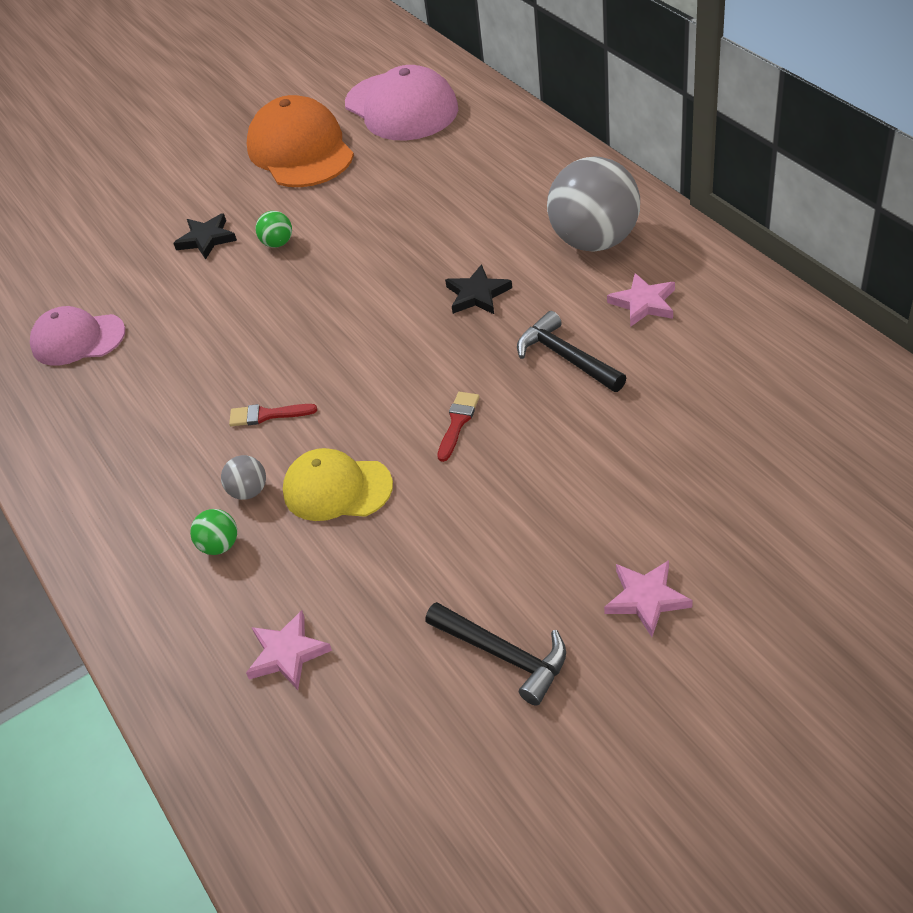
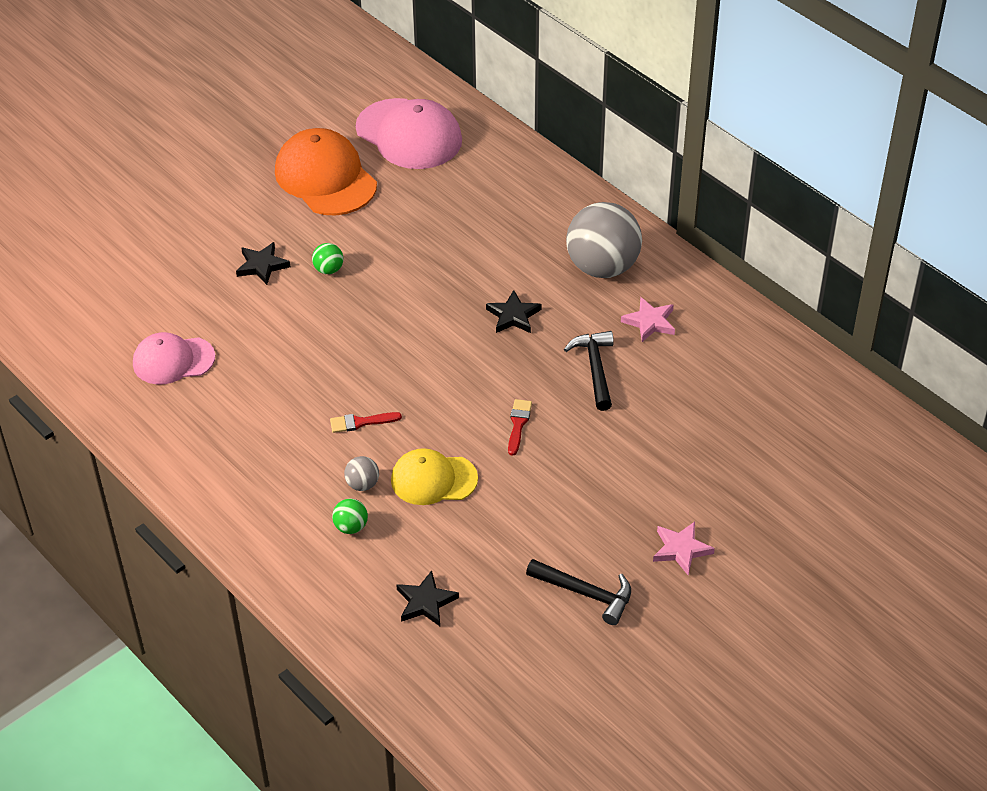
camera: 15 degrees left, 0 degrees up
pink star [246,610,332,690] -> black star [396,570,459,626]
black hammer [517,311,626,392] -> black hammer turned 45 degrees clockwise [564,331,614,411]

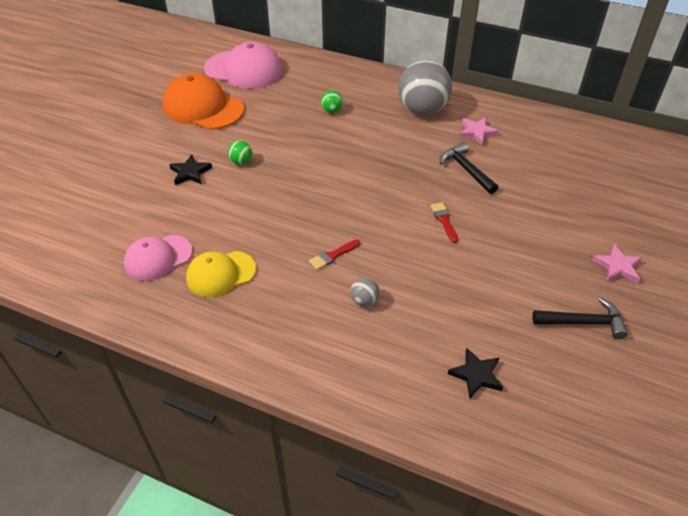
camera: 25 degrees left, 0 degrees up
green ball [332,499,368,534] -> green ball moved to [321,90,343,113]
yellow cap [391,448,478,505] -> yellow cap moved to [186,251,256,297]
black star [486,290,541,333] -> none

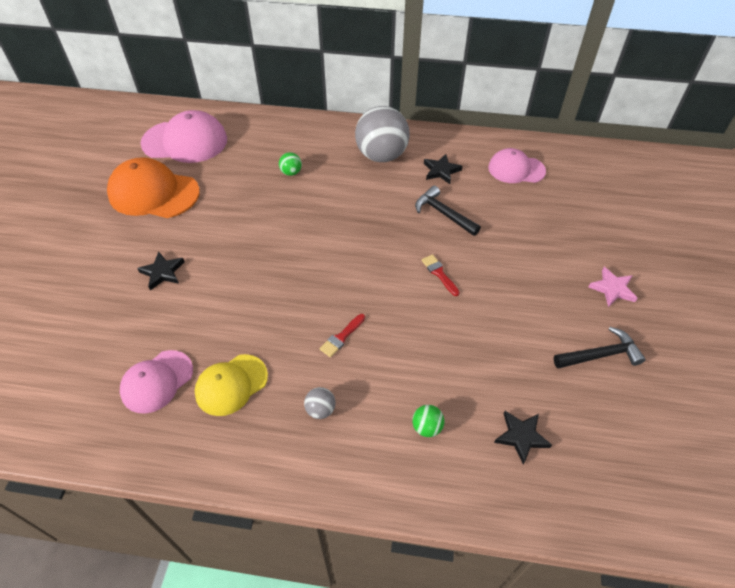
camera: 15 degrees left, 5 degrees up
green ball [228,141,252,165] -> green ball moved to [412,405,444,437]
grey ball [350,277,380,306] -> grey ball moved to [304,387,336,419]
pink star [459,117,499,145] -> black star [424,154,463,184]
none -> pink cap [488,148,546,183]

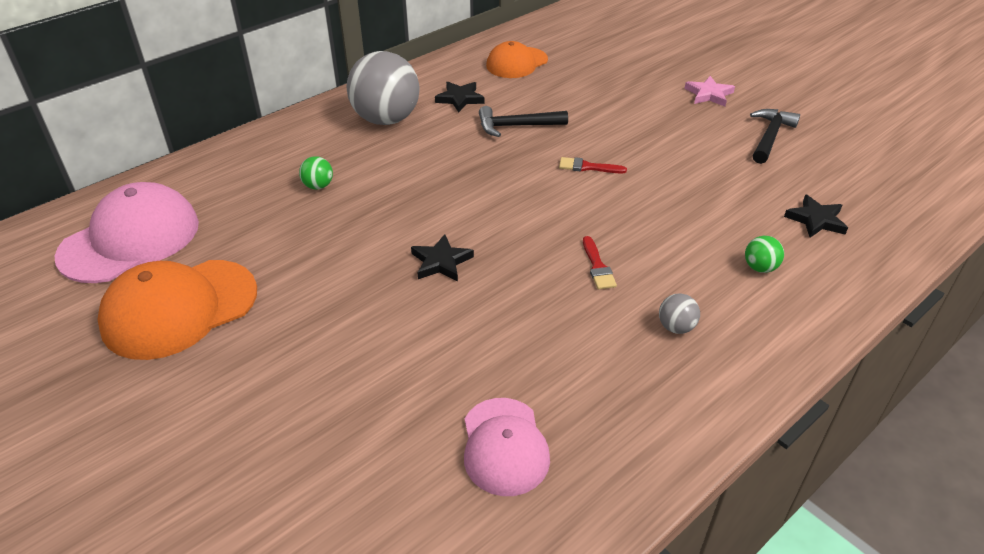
camera: 50 degrees left, 10 degrees down
black star [137,251,184,290] -> black star moved to [411,234,474,281]
yellow cap [195,354,268,416] -> none
pink cap [488,148,546,183] -> orange cap [486,41,548,78]

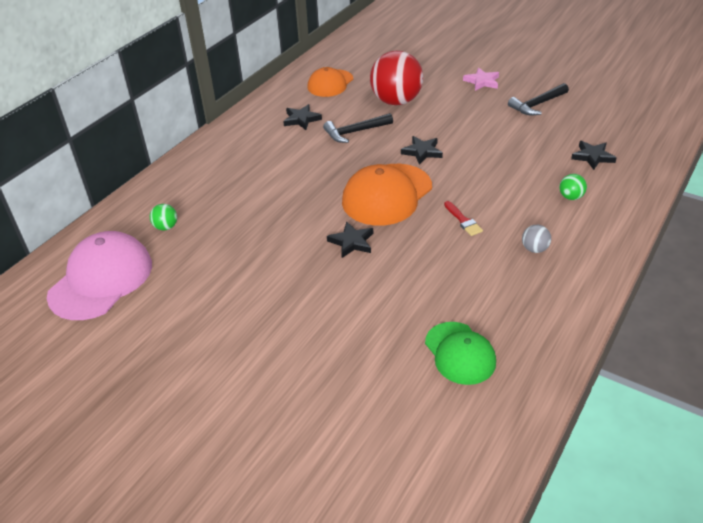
camera: 15 degrees left, 0 degrees up
orange cap [98,260,257,360] -> orange cap moved to [342,164,432,226]
green ball [299,156,333,189] -> green ball moved to [150,204,177,230]
grey ball [347,51,419,125] -> none
pink cap [464,398,550,496] -> green cap [425,322,496,385]
red brush [559,157,627,173] -> black star [401,136,443,165]
black hammer [750,109,800,164] -> black hammer turned 135 degrees counterclockwise [508,83,569,116]
none -> red ball [370,50,423,105]

